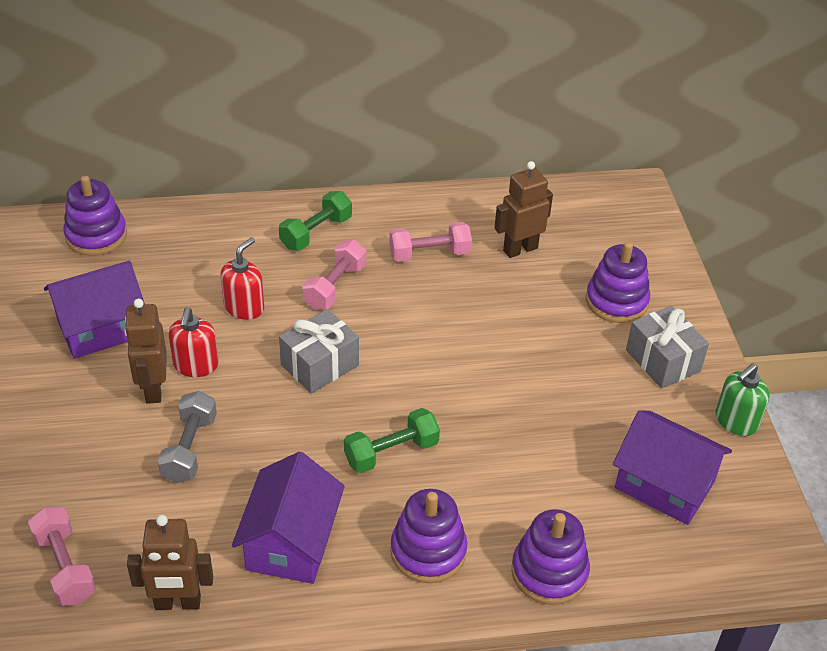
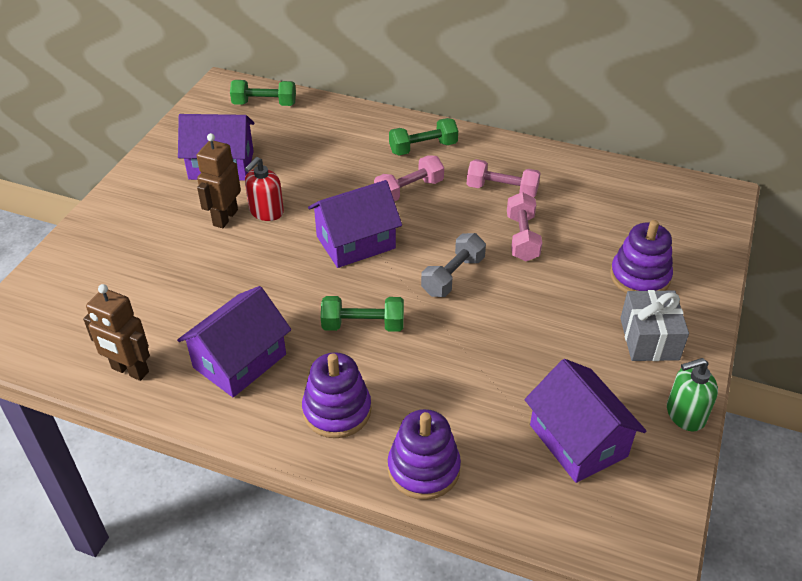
camera: 30 degrees right, 0 degrees up
pink dumbbell [28,507,96,606] -> pink dumbbell moved to [507,192,542,261]
purple stacking toy [63,176,127,256] -> green dumbbell [230,80,296,106]
grey dumbbell [158,391,217,483] -> grey dumbbell moved to [421,233,486,297]
red soap dispenser [221,237,264,320] -> none
grey gift [279,309,359,394] -> purple house [308,180,402,268]
brown robot [495,161,553,258] -> none

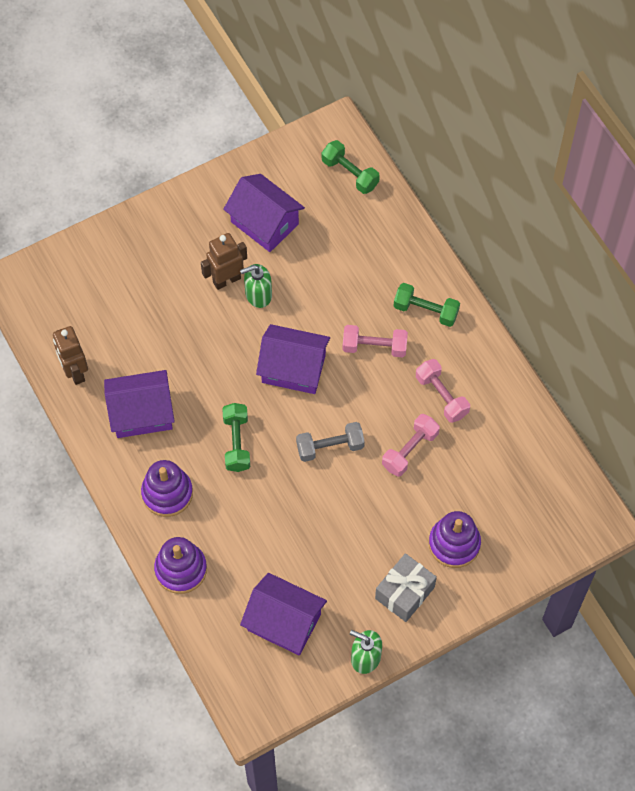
camera: 40 degrees right, 20 degrees up
red soap dispenser [245,157,284,221] -> green soap dispenser [240,264,272,308]
green dumbbell [321,296,404,332] -> green dumbbell turned 45 degrees clockwise [222,403,250,472]
purple house [525,359,646,483] -> purple house turned 75 degrees counterclockwise [240,573,327,656]

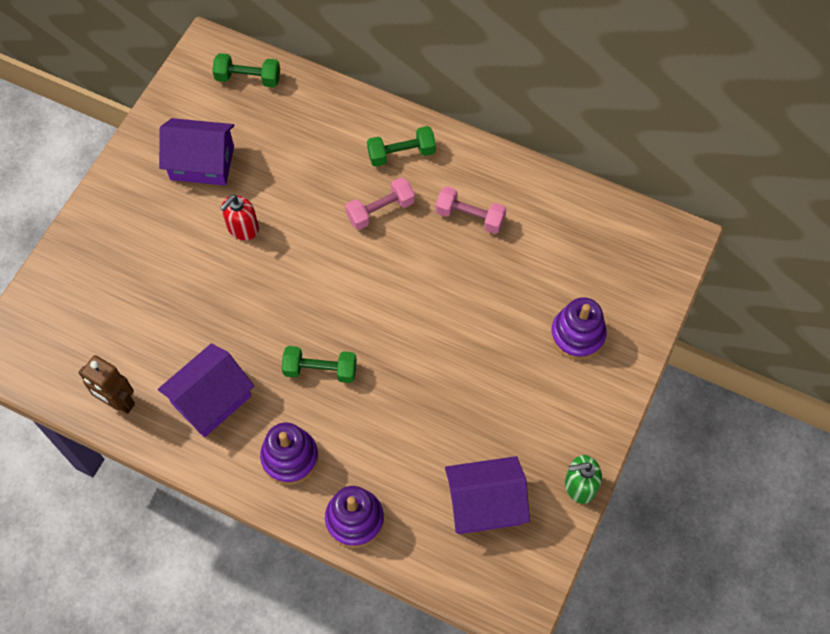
camera: 35 degrees left, 0 degrees up
brown robot [201,233,247,290] -> none
green dumbbell [222,403,250,472] -> green dumbbell turned 45 degrees counterclockwise [282,346,357,383]
green soap dispenser [240,264,272,308] -> red soap dispenser [220,195,259,240]
purple house [256,324,330,394] -> none
grey dumbbell [296,422,365,462] -> none
grey gift [375,553,437,622] -> none
pink dumbbell [382,414,440,477] -> none

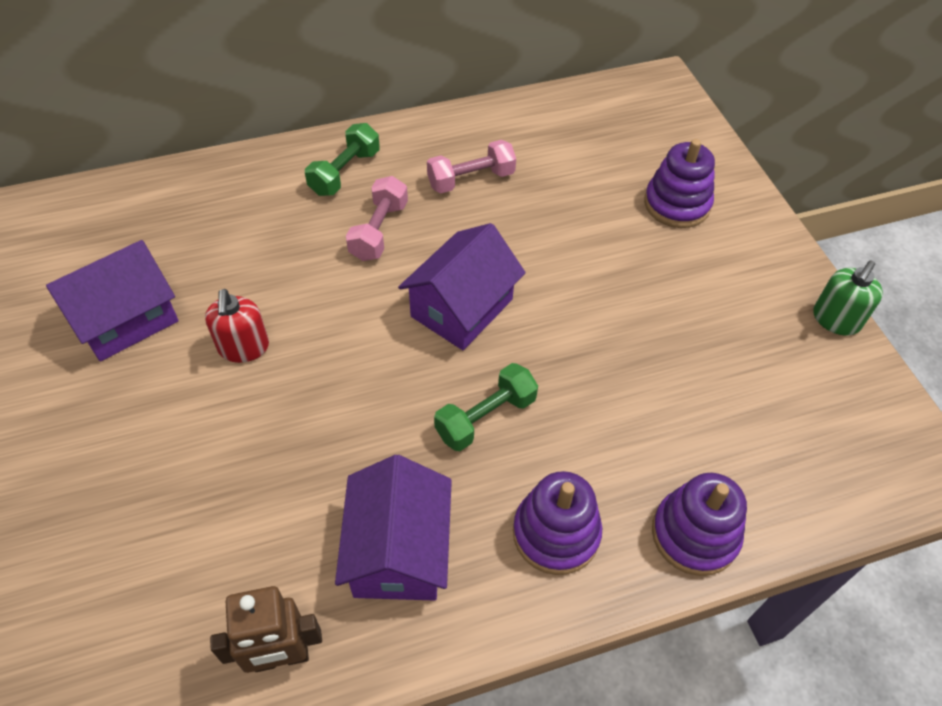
camera: 45 degrees left, 10 degrees down
green dumbbell [212,53,280,87] -> none
purple house [445,456,530,534] -> purple house moved to [398,223,526,350]

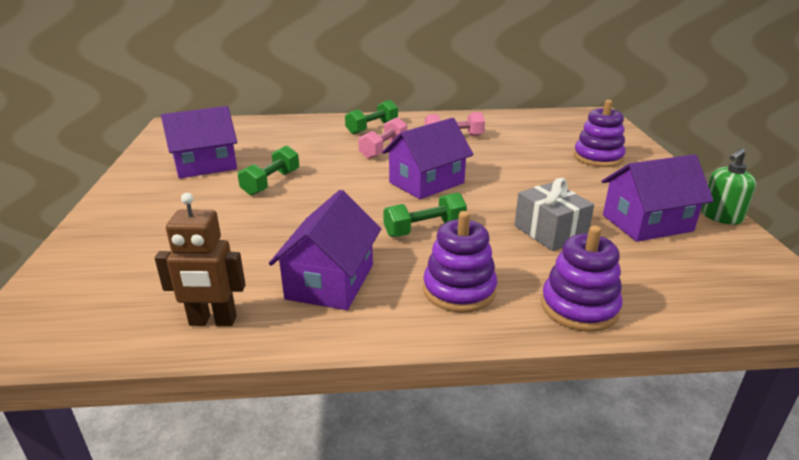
camera: 15 degrees right, 25 degrees down
red soap dispenser [205,289,269,363] -> green dumbbell [238,145,299,196]
none -> grey gift [514,178,594,251]
none -> purple house [601,154,714,242]

